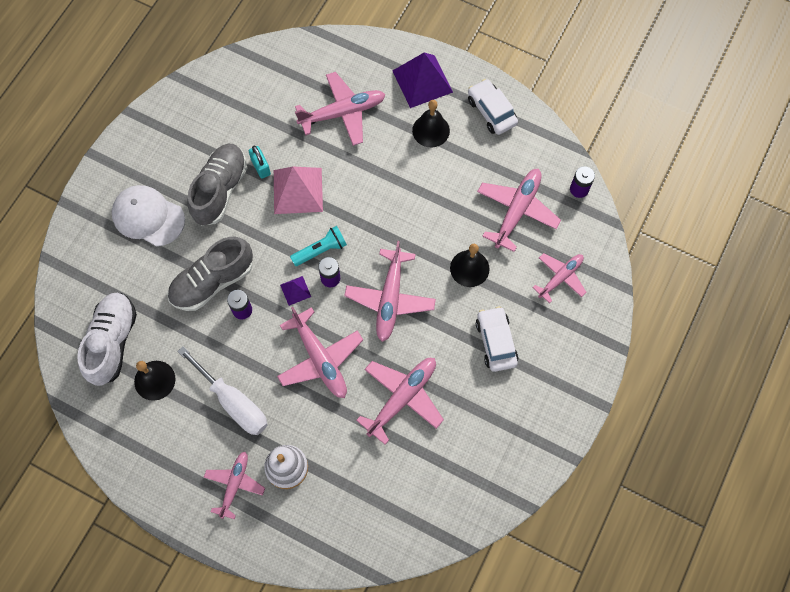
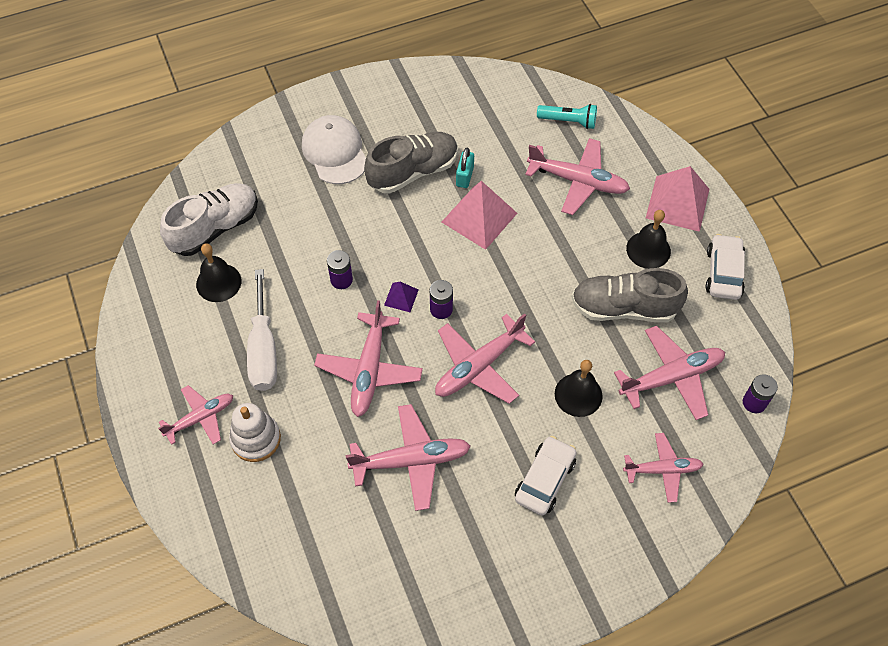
camera: 40 degrees right, 10 degrees down
grey shoe [168,237,253,311] -> grey shoe moved to [572,268,688,323]
turquoise flashlight [290,226,347,266] -> turquoise flashlight moved to [537,104,597,129]
purple pyramid [393,53,453,108] -> pink pyramid [646,166,709,232]

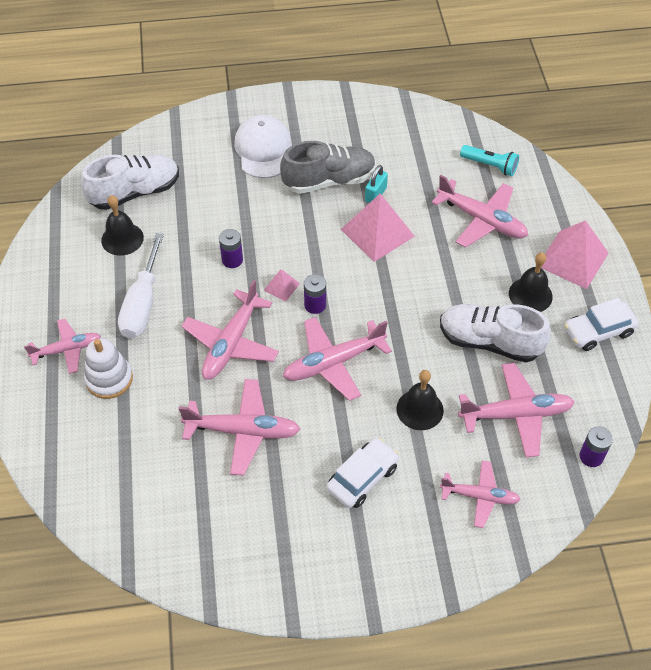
camera: 15 degrees right, 5 degrees down
purple pyramid [384,282,418,312] -> pink pyramid [264,269,300,301]
grey shoe [572,268,688,323] -> white shoe [440,304,551,362]
white car [705,234,745,300] -> white car turned 135 degrees counterclockwise [564,298,639,351]

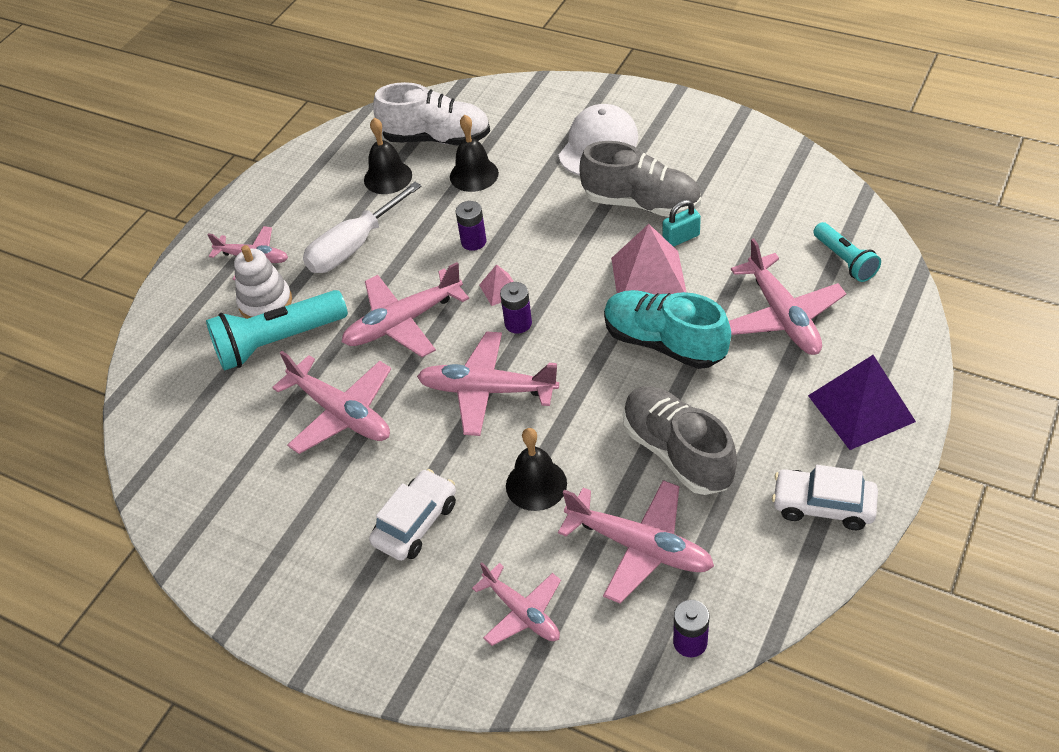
camera: 40 degrees right, 5 degrees down
white car [327,438,399,508] -> white car turned 45 degrees counterclockwise [369,469,456,561]
white shoe [440,304,551,362] -> grey shoe [623,387,737,495]
black bell [509,252,553,312] -> black bell moved to [450,115,499,192]
pink pyramid [541,220,609,289] -> purple pyramid [808,355,916,450]
none -> turquoise flashlight [206,290,348,371]
none -> turquoise shoe [604,290,731,369]

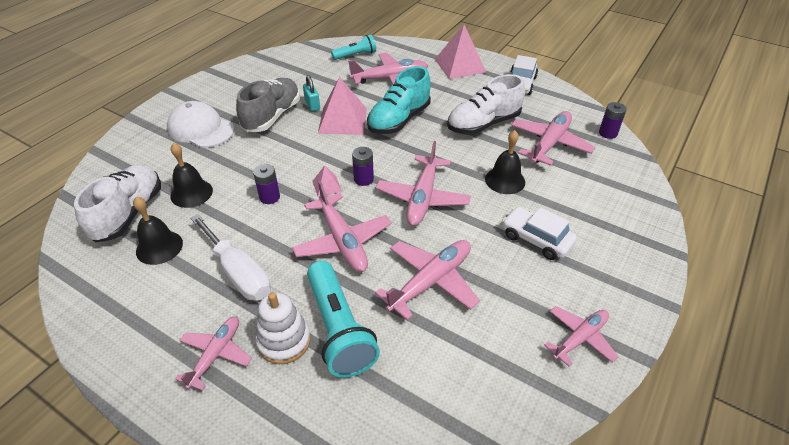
camera: 90 degrees left, 5 degrees down
pink plane [472,562,561,646] -> pink plane moved to [544,306,619,367]
grey shoe [623,387,737,495] -> white shoe [447,74,525,135]
purple pyramid [808,355,916,450] -> pink pyramid [435,25,486,79]

